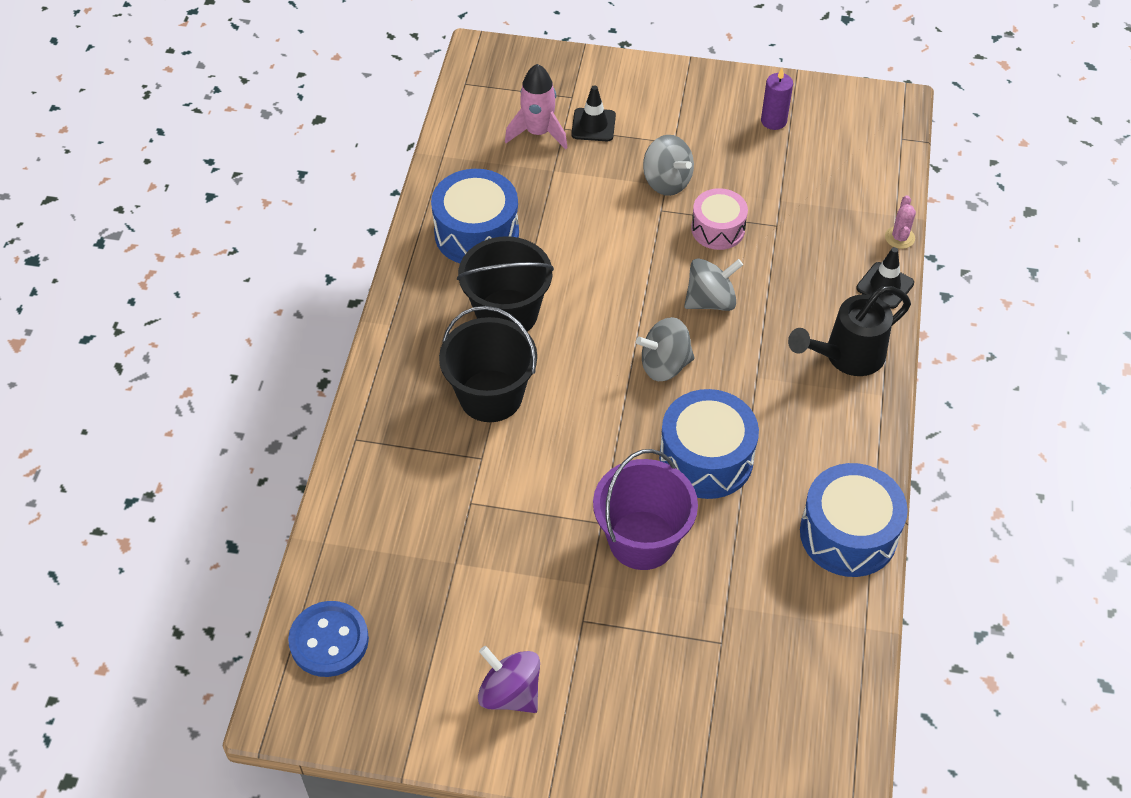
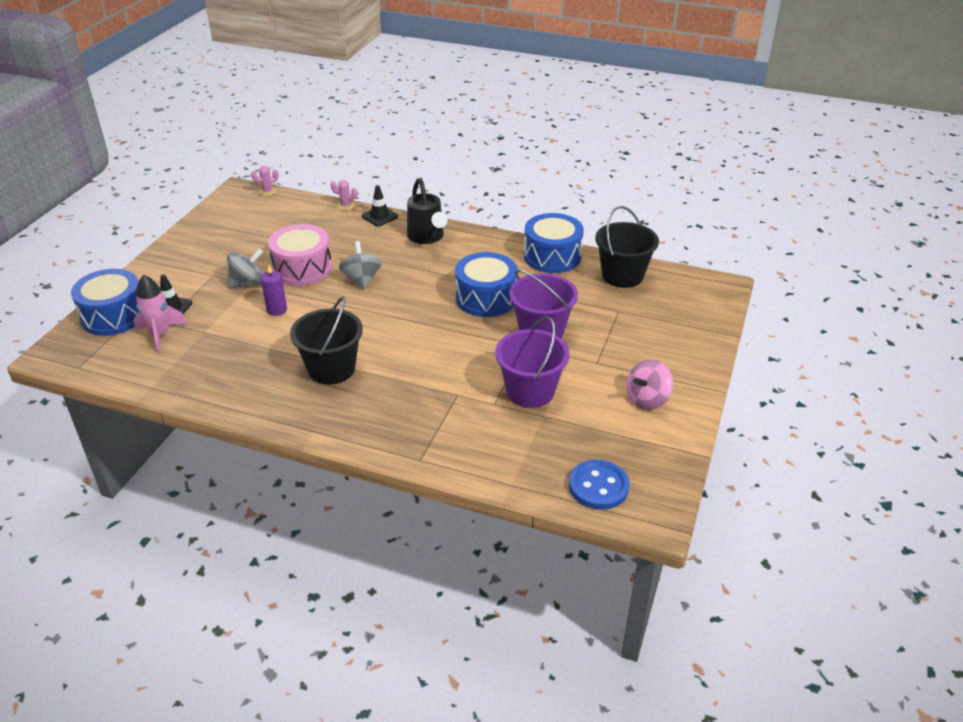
camera: 80 degrees left, 15 degrees down
blue drum [431,169,519,264] -> blue drum moved to [71,269,138,336]
black bucket [439,306,537,422] -> black bucket moved to [595,206,659,288]
purple spinning top [478,646,540,713] -> pink spinning top [626,359,673,410]
grey spinning top [636,317,695,381] -> none
pink drum [691,188,748,250] -> pink drum [268,224,332,286], size x1.57
purple candle [761,68,793,130] -> purple candle moved to [261,265,287,316]
none -> pink cactus [251,166,279,196]
none -> purple bucket [495,317,569,408]

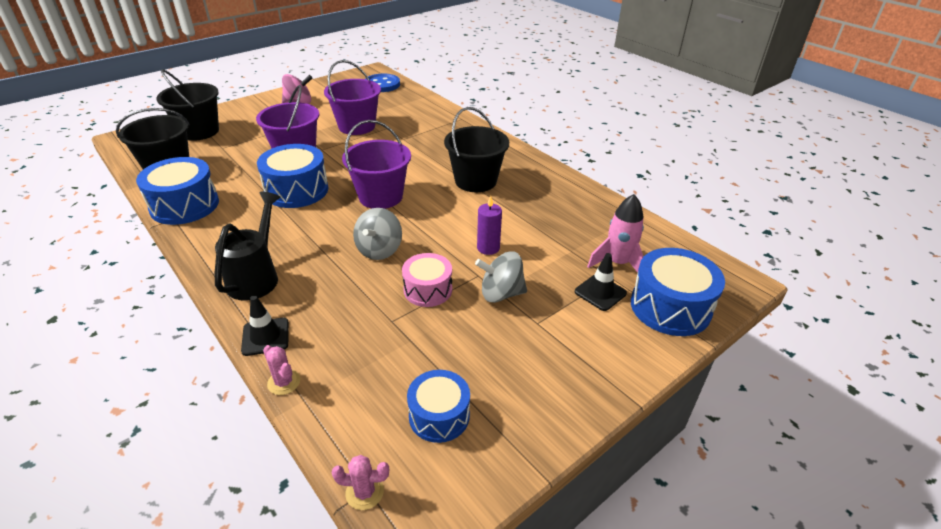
camera: 150 degrees left, 0 degrees up
pink drum [268,224,332,286] -> pink drum [402,253,452,307], size x0.64
none -> black bucket [156,69,219,141]
none -> purple bucket [342,120,411,209]
none -> blue drum [407,370,470,443]

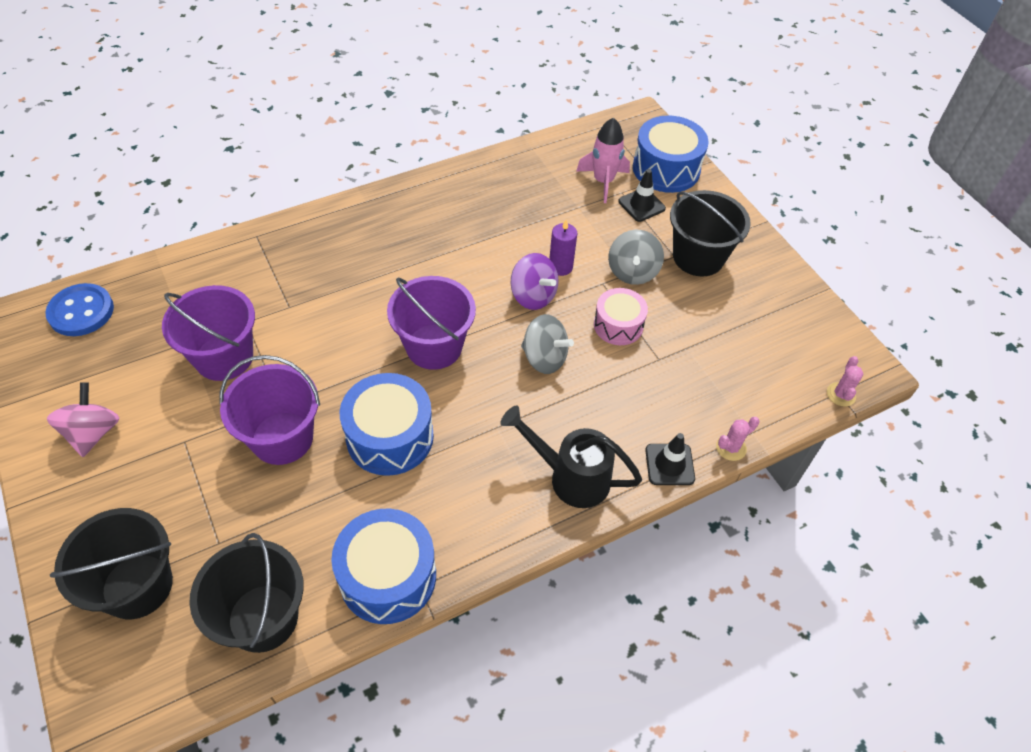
camera: 80 degrees left, 15 degrees up
blue drum [407,370,470,443] -> none
black bucket [444,107,509,192] -> black bucket moved to [670,190,751,277]
none -> purple spinning top [511,253,558,310]

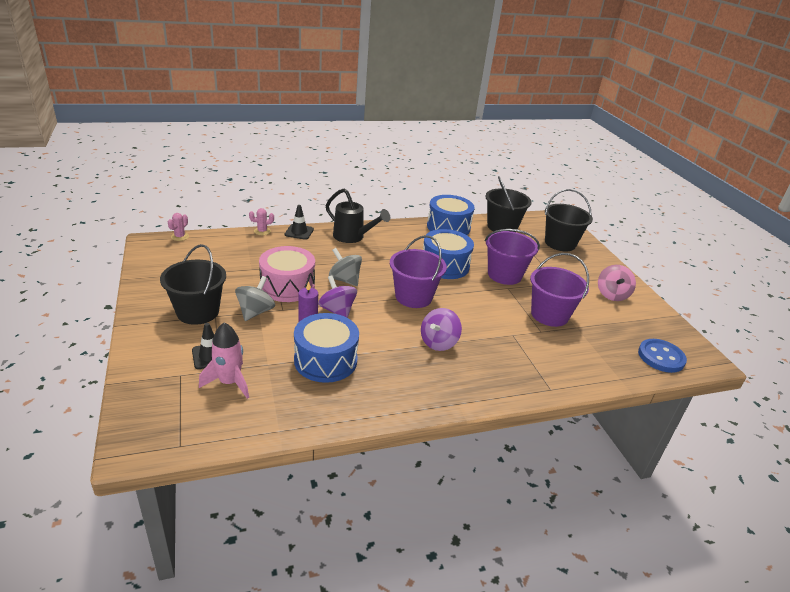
camera: 170 degrees left, 20 degrees down
pink drum [594,288,648,345] -> pink drum [259,246,315,302], size x1.57
blue drum [633,115,709,193] -> blue drum moved to [294,313,359,383]
none -> purple spinning top [421,308,462,351]

